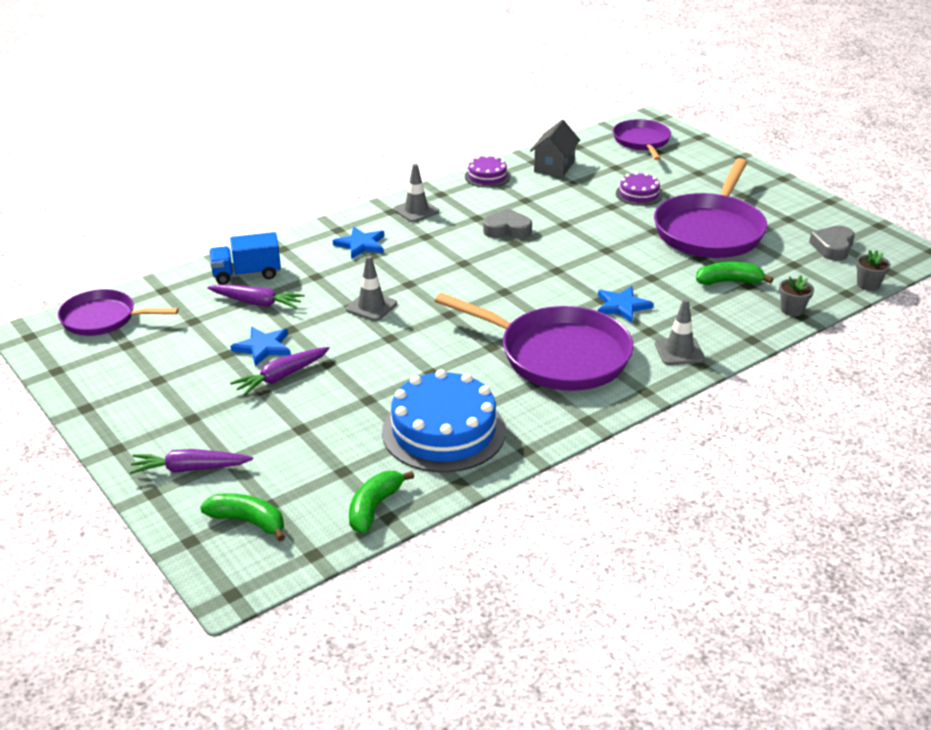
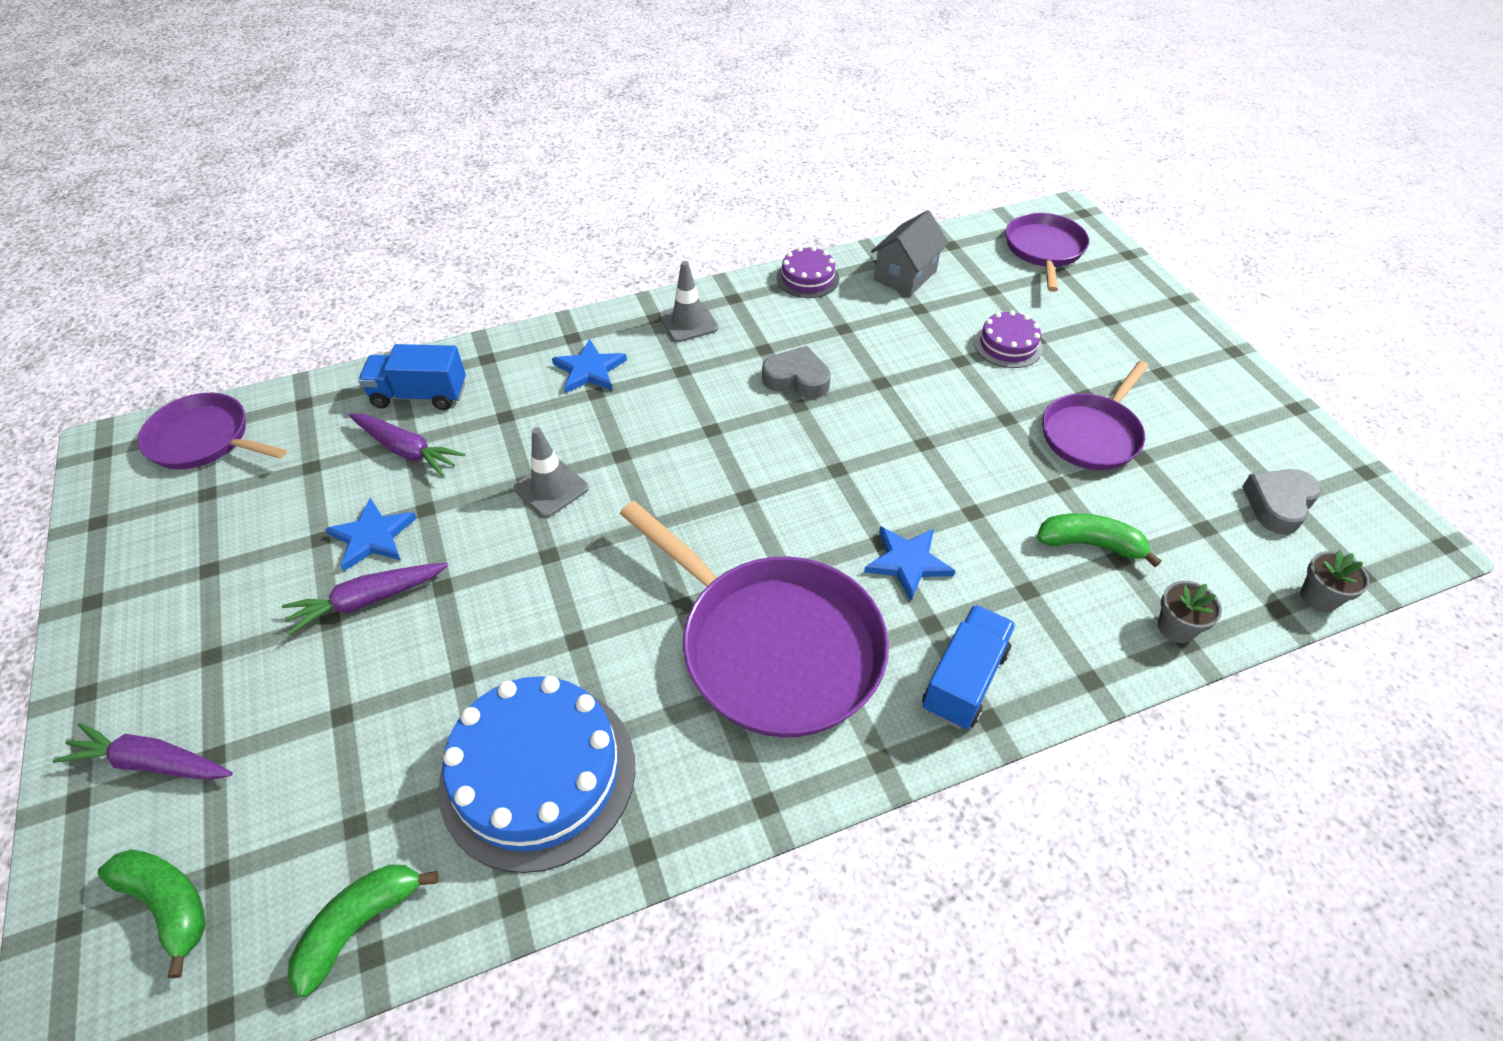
camera: 15 degrees right, 15 degrees up
purple pan [654,158,767,258] -> purple pan [1042,361,1148,470], size x0.60
grey traffic cone [655,299,705,365] -> blue truck [922,605,1016,729]

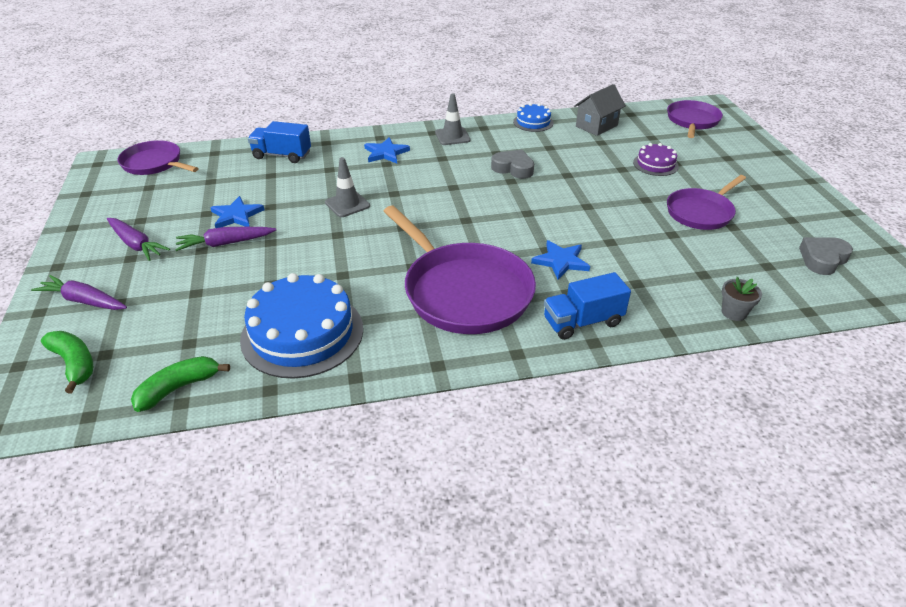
camera: 10 degrees right, 10 degrees down
purple carrot [349,414,465,477] -> purple carrot moved to [107,218,170,261]
purple cake [776,246,839,298] -> blue cake [513,103,554,132]
blue truck [922,605,1016,729] -> blue truck turned 150 degrees counterclockwise [544,272,631,340]
green banana [1037,513,1161,567] -> none
grey flower pot [1300,550,1370,612] -> none

